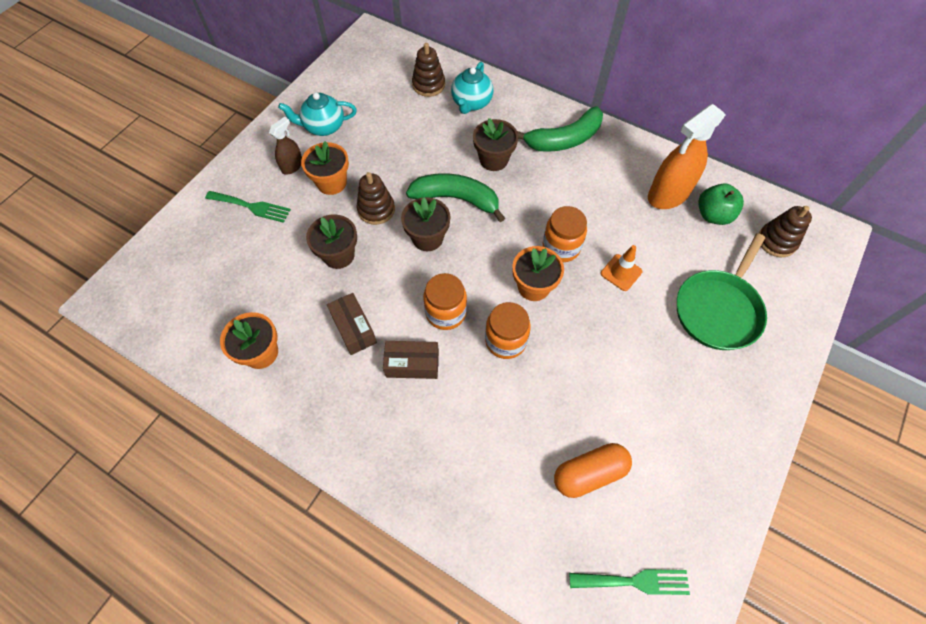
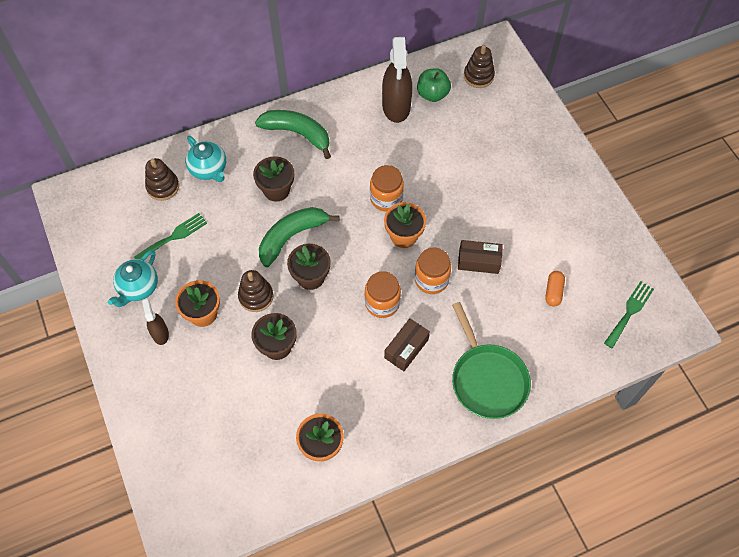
camera: 55 degrees left, 0 degrees up
green fork [205,191,291,223] -> green fork moved to [134,213,207,259]
brown box [327,293,377,355] -> brown box moved to [458,240,503,274]
green banana [517,106,603,152] -> green banana turned 75 degrees counterclockwise [255,110,331,159]
orange capsule [554,443,632,498] -> orange capsule [545,271,565,307], size x0.64
orange traffic cone [601,245,642,291] -> none
orange spray bottle [648,104,725,209] -> brown spray bottle [382,37,412,123]
green pan [677,233,767,350] -> green pan moved to [452,302,531,419]

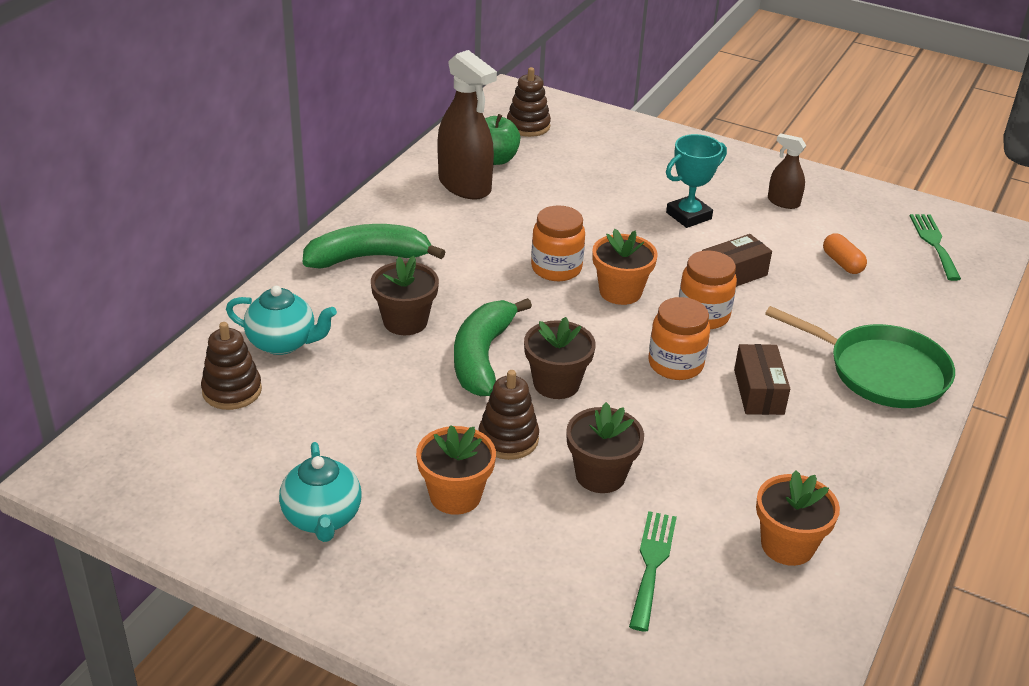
camera: 40 degrees left, 25 degrees down
green fork [134,213,207,259] -> green fork moved to [629,511,677,632]
brown spray bottle [142,299,169,345] -> brown spray bottle moved to [768,133,807,209]
none -> turquoise trophy [666,134,727,228]

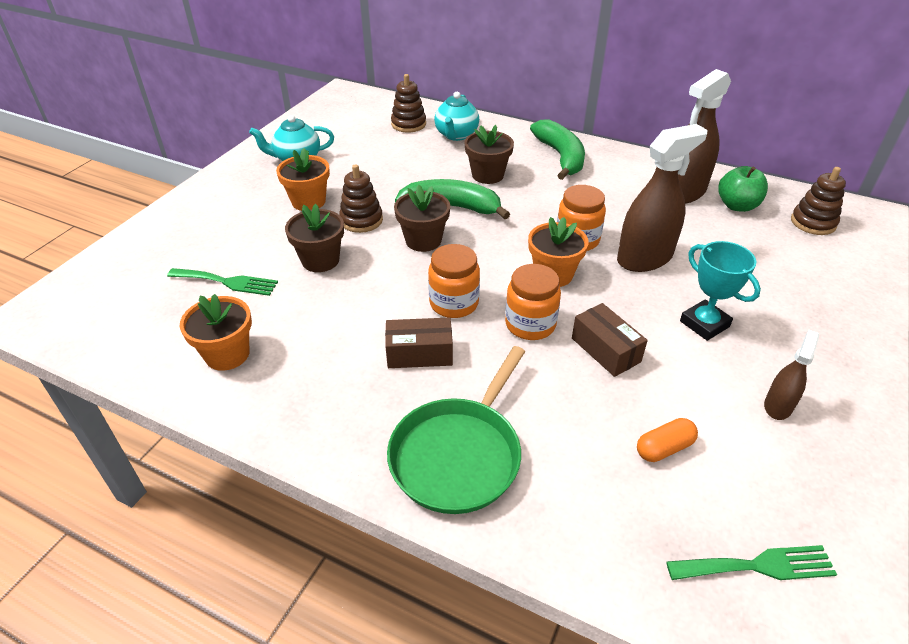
camera: 90 degrees right, 5 degrees up
none -> brown spray bottle [617,124,708,272]

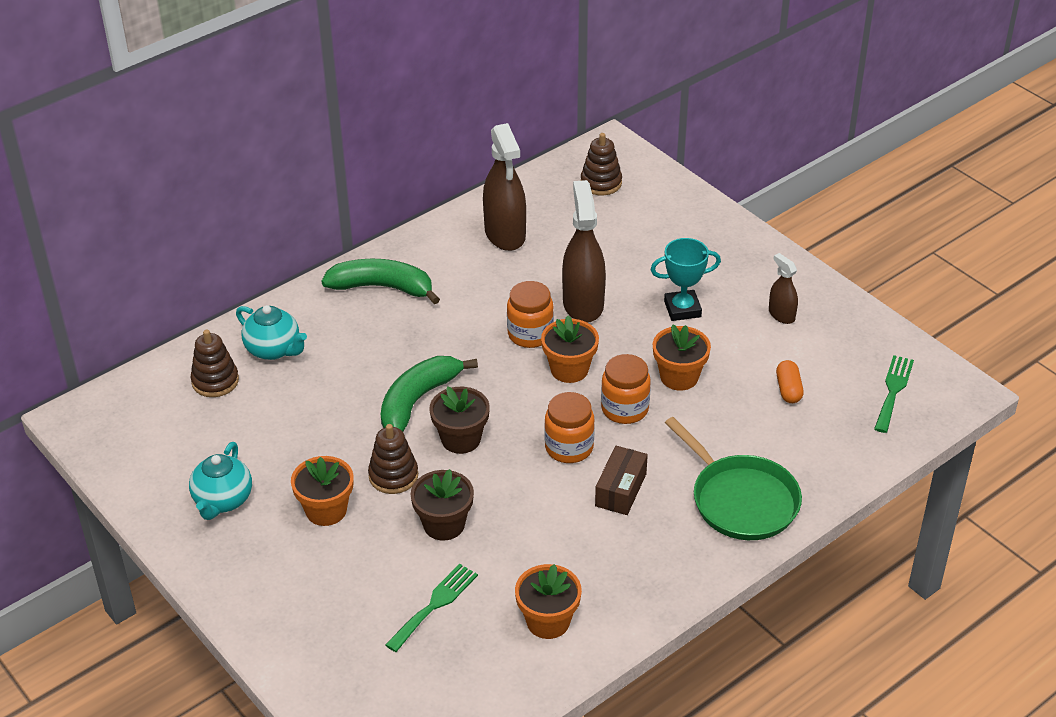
camera: 65 degrees left, 0 degrees up
brown flower pot [465,125,514,184] -> none
brown box [572,303,648,377] -> orange flower pot [653,324,711,391]
green apple [718,166,768,212] -> none

